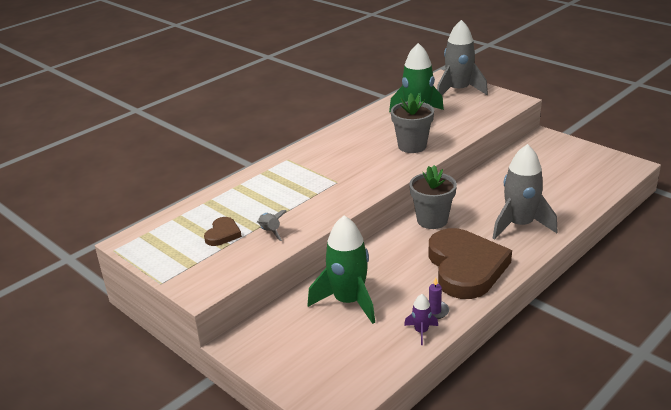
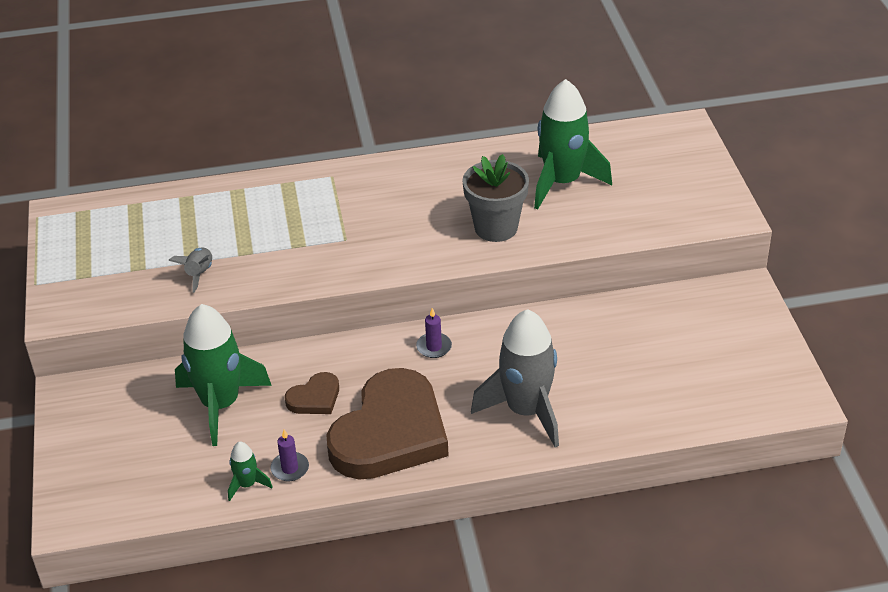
camera: 35 degrees right, 10 degrees up
brown heart [204,217,242,246] -> brown heart moved to [285,372,339,414]
purple rocket [404,294,438,345] -> green rocket [228,442,272,501]
grey flower pot [409,165,457,229] -> purple candle [416,308,452,358]
grey rocket [437,20,488,95] -> none

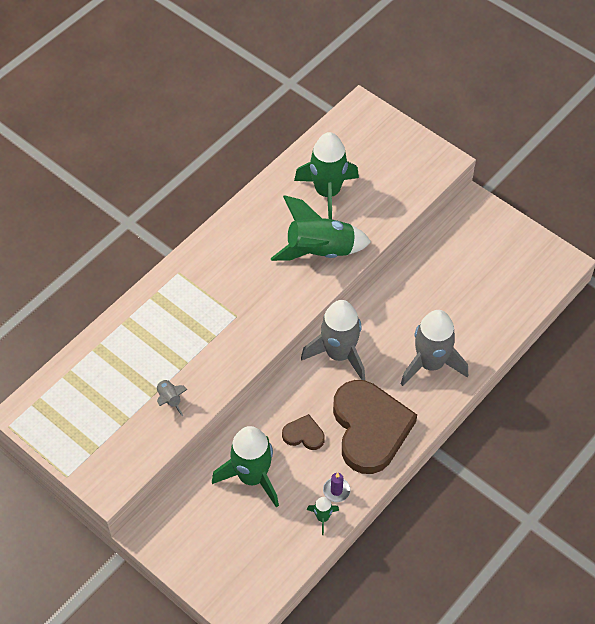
camera: 40 degrees left, 15 degrees up
brown heart [285,372,339,414] -> brown heart turned 90 degrees counterclockwise [282,414,325,450]
purple candle [416,308,452,358] -> grey rocket [301,300,365,380]
grey flower pot [463,154,529,242] -> green rocket [271,195,371,261]

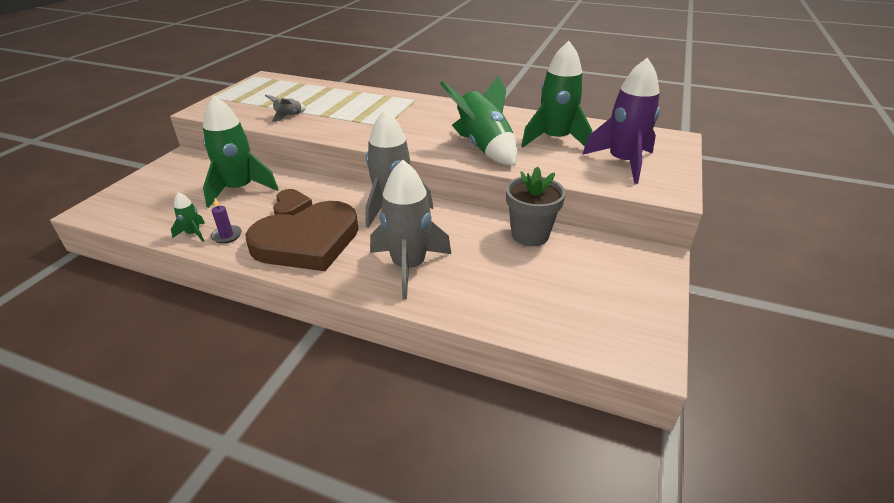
camera: 70 degrees right, 20 degrees down
none -> grey flower pot [506,166,566,246]
none -> purple rocket [582,58,660,184]

